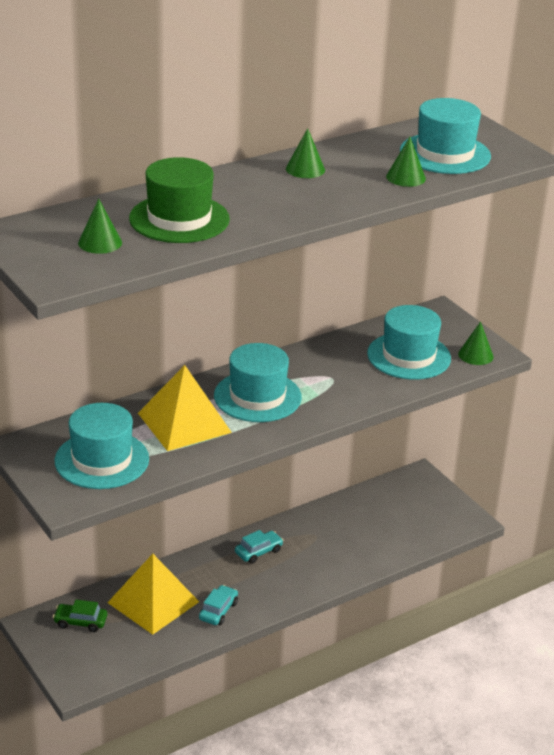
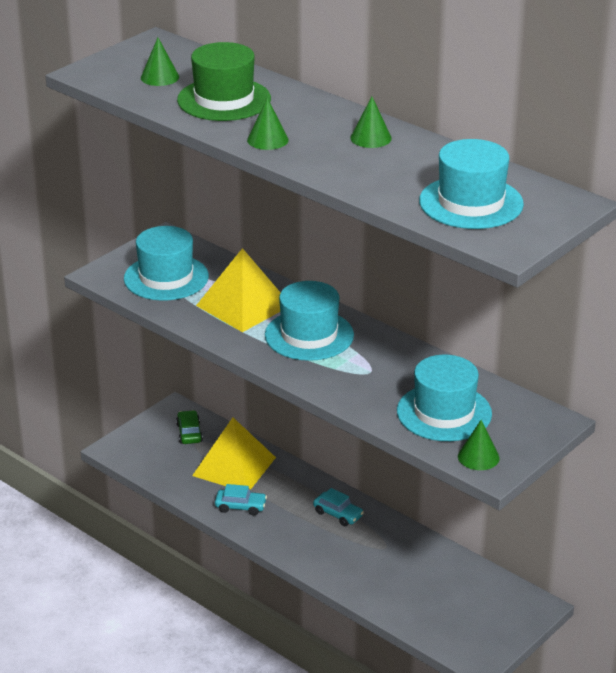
camera: 75 degrees right, 0 degrees up
green cone [386,137,426,187] -> green cone moved to [247,98,289,150]

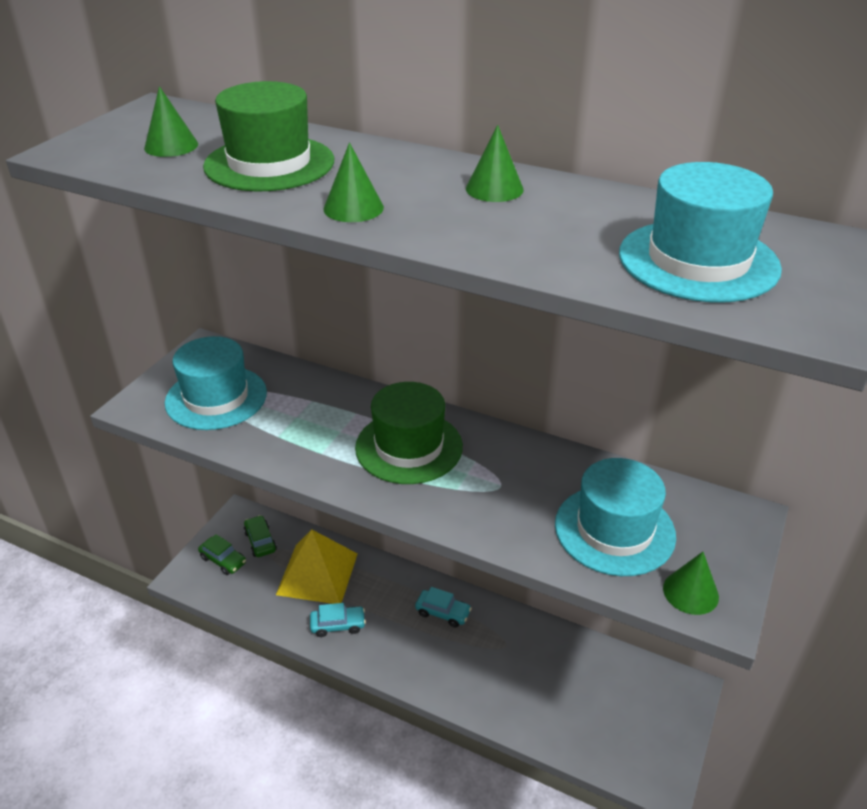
camera: 15 degrees left, 5 degrees up
yellow pyramid [196,248,281,332] -> none
turquoise hat [265,281,354,361] -> green hat [355,382,463,484]
none -> green car [198,534,246,575]

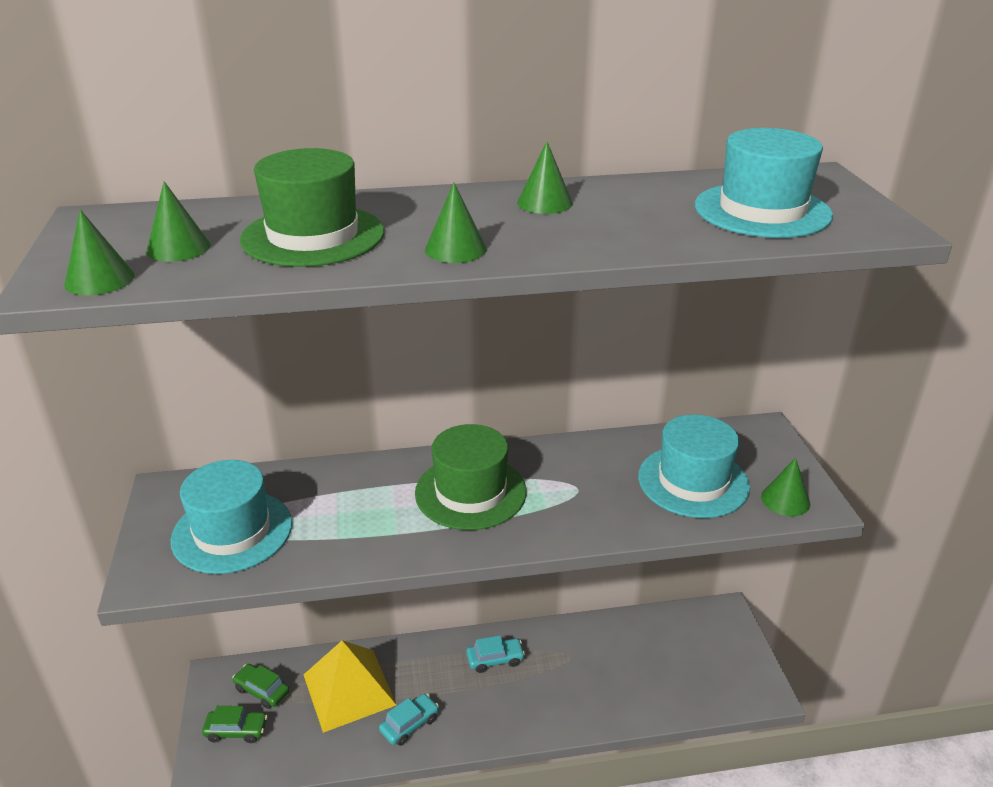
camera: 35 degrees left, 5 degrees down
none -> green cone [64,210,135,296]

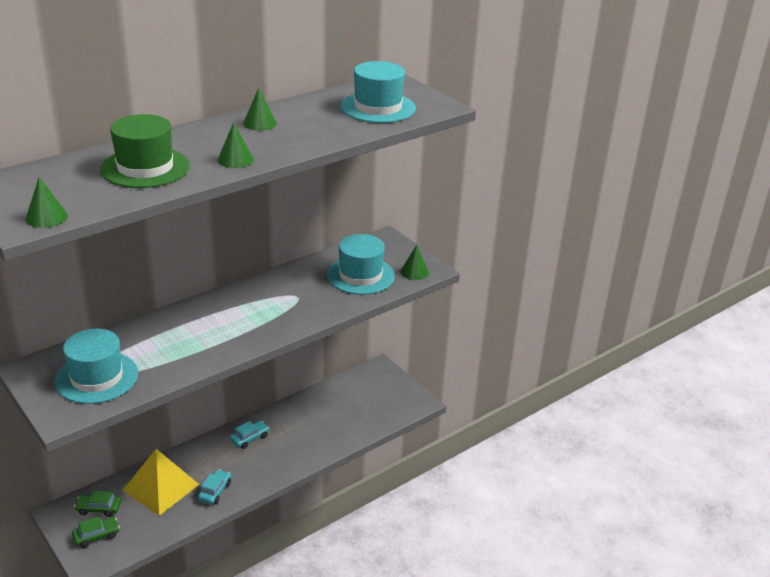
camera: 30 degrees left, 0 degrees up
green cone [146,181,211,262] -> none
green hat [415,424,527,530] -> none

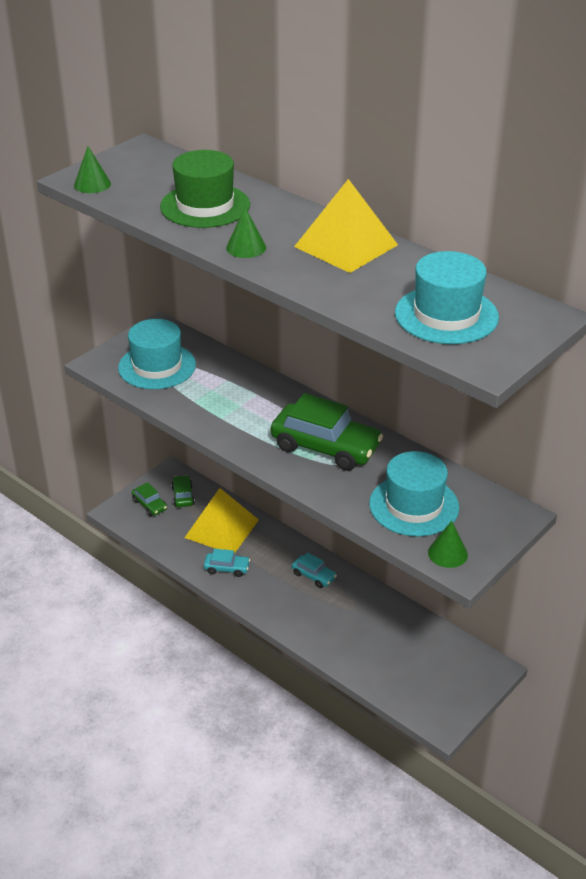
camera: 80 degrees right, 5 degrees up
green cone [243,88,277,131] -> yellow pyramid [294,179,398,273]
none -> green car [271,393,383,471]

